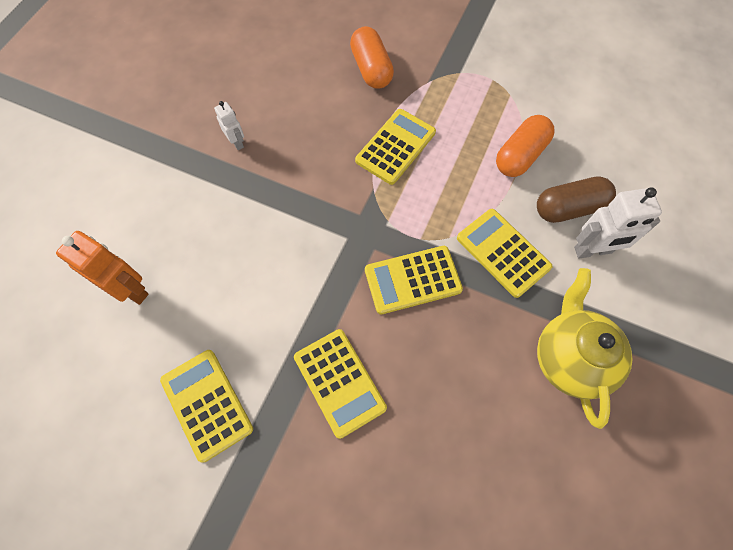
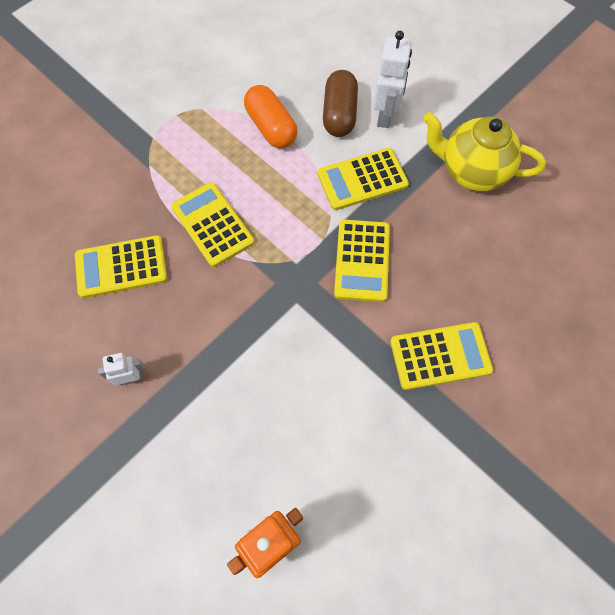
camera: 70 degrees left, 0 degrees up
yellow calculator [160,350,253,462] -> yellow calculator moved to [75,235,167,298]
orange capsule [350,26,394,89] -> none

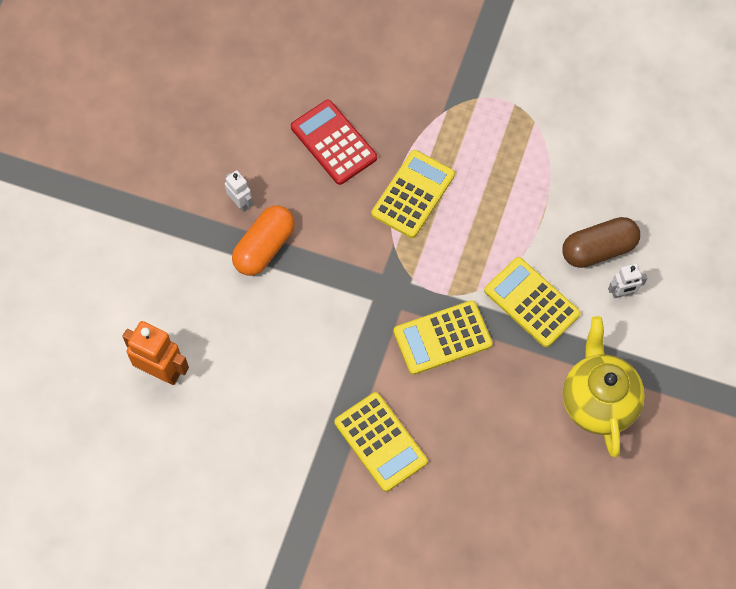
camera: 65 degrees right, 0 degrees up
yellow calculator [75,235,167,298] -> red calculator [291,100,377,185]
orange capsule [244,85,297,148] -> orange capsule moved to [232,205,295,276]
white robot [373,31,412,128] -> white robot [608,264,647,298], size x0.57

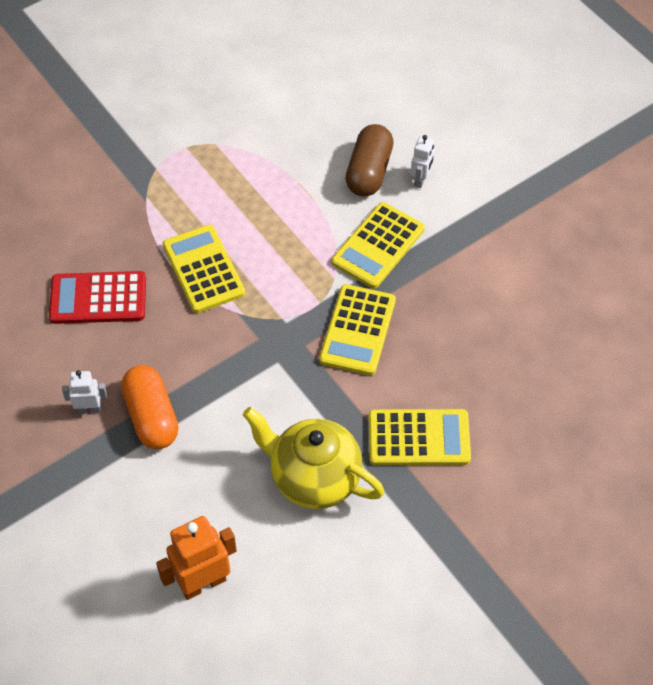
camera: 55 degrees left, 10 degrees down
yellow calculator [484,257,581,347] -> yellow calculator turned 45 degrees counterclockwise [332,202,425,289]
yellow teapot [563,316,645,457] -> yellow teapot moved to [243,407,384,509]

